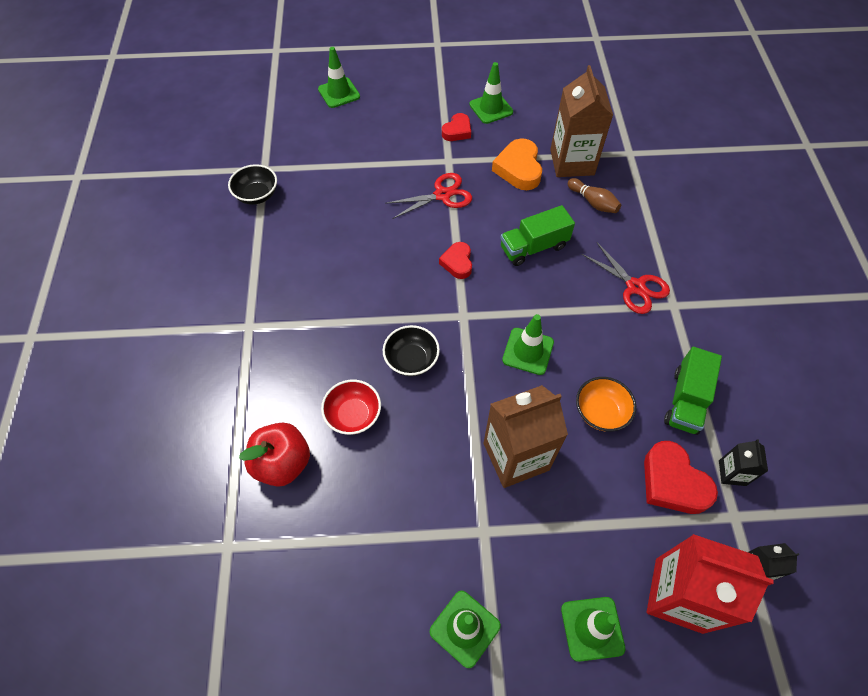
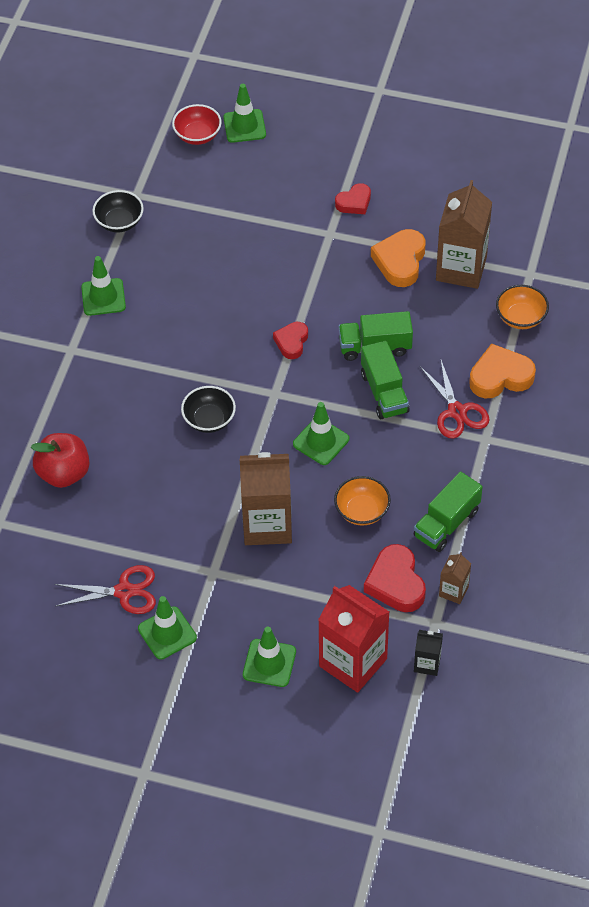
camera: 20 degrees right, 5 degrees down
red bowl [321,380,381,435] -> red bowl moved to [172,104,222,145]
red scissors [385,173,472,219] -> red scissors moved to [55,565,156,614]
green traffic cone [469,62,513,124] -> green traffic cone moved to [81,256,126,316]
brown bowling pin [568,178,621,213] -> none
black carton [719,439,768,486] -> brown carton [439,552,471,604]
none -> green truck [361,341,409,419]
none -> orange heart [469,343,536,398]
none -> orange bowl [496,285,549,329]

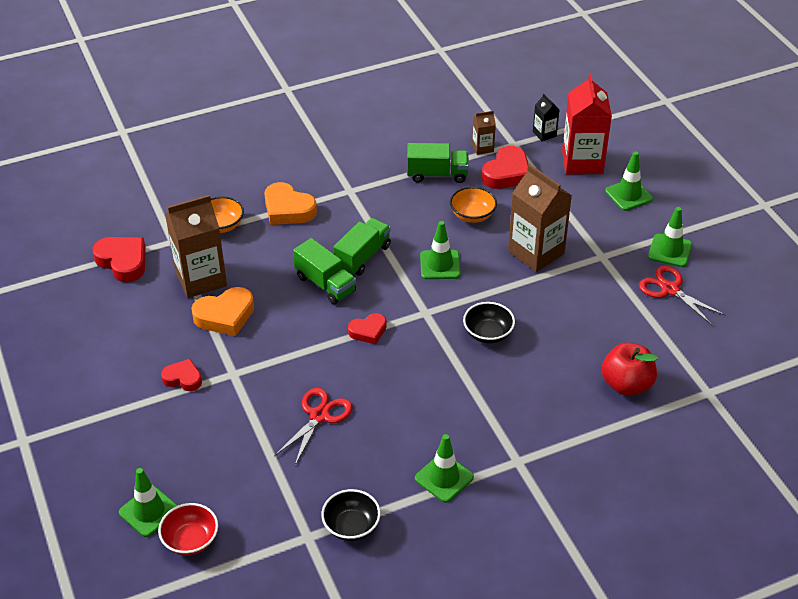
camera: 130 degrees left, 10 degrees down
red scissors [420,358,489,439] -> red scissors moved to [274,388,353,465]
none -> red heart [92,237,146,283]

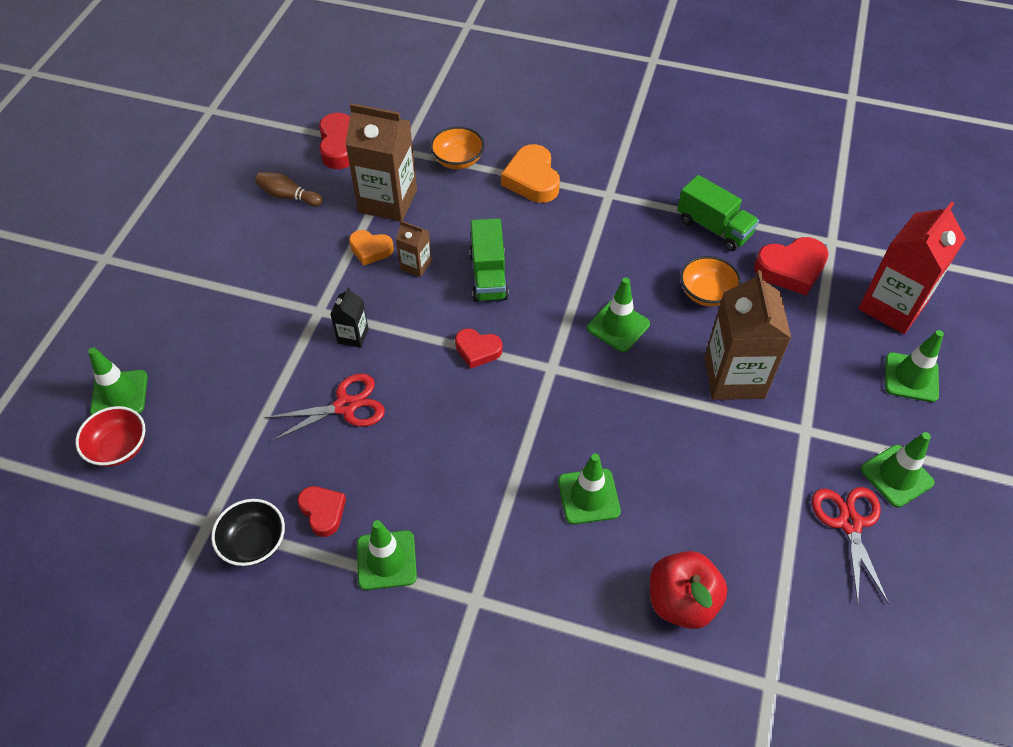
camera: 40 degrees right, 10 degrees up
red heart [161,359,202,391] -> red heart moved to [297,486,346,537]
orange heart [191,287,254,336] -> orange heart [349,230,394,266], size x0.63
green truck [333,218,391,276] -> none
black bowl [463,302,515,344] -> none
brown carton [472,111,496,155] -> brown carton moved to [396,221,432,277]
black carton [533,94,560,141] -> black carton moved to [330,287,369,348]
none -> brown bowling pin [255,172,323,207]
none -> green traffic cone [558,453,621,524]

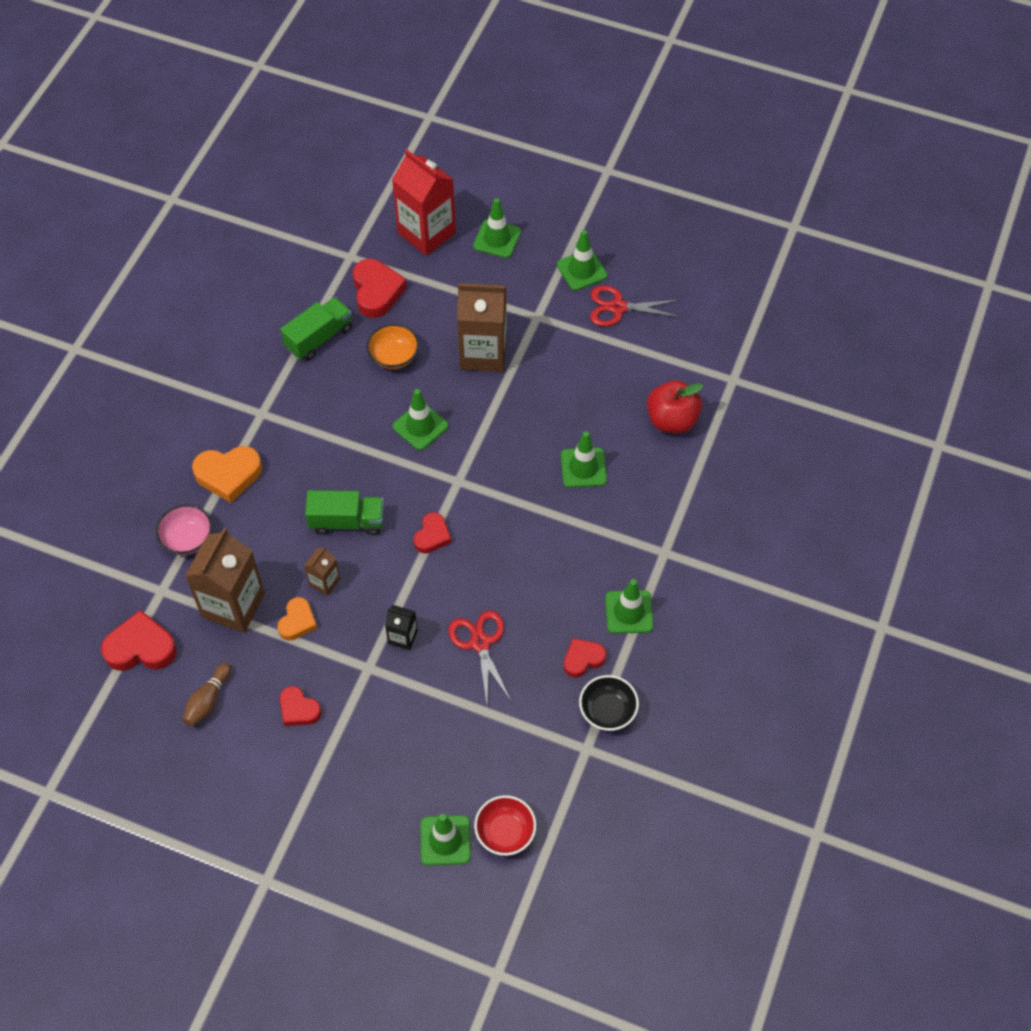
camera: 85 degrees left, 5 degrees up
orange bowl [430,126,485,169] -> pink bowl [156,504,212,555]
none -> red heart [280,686,321,726]

